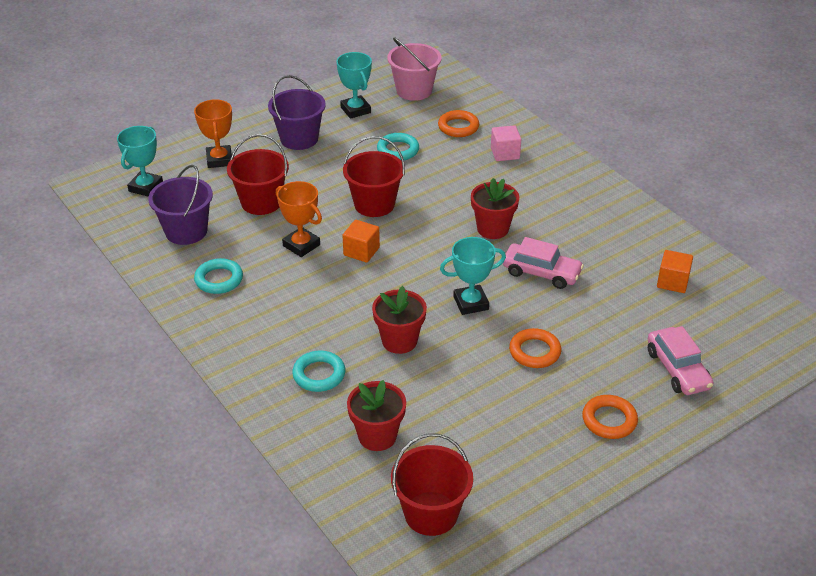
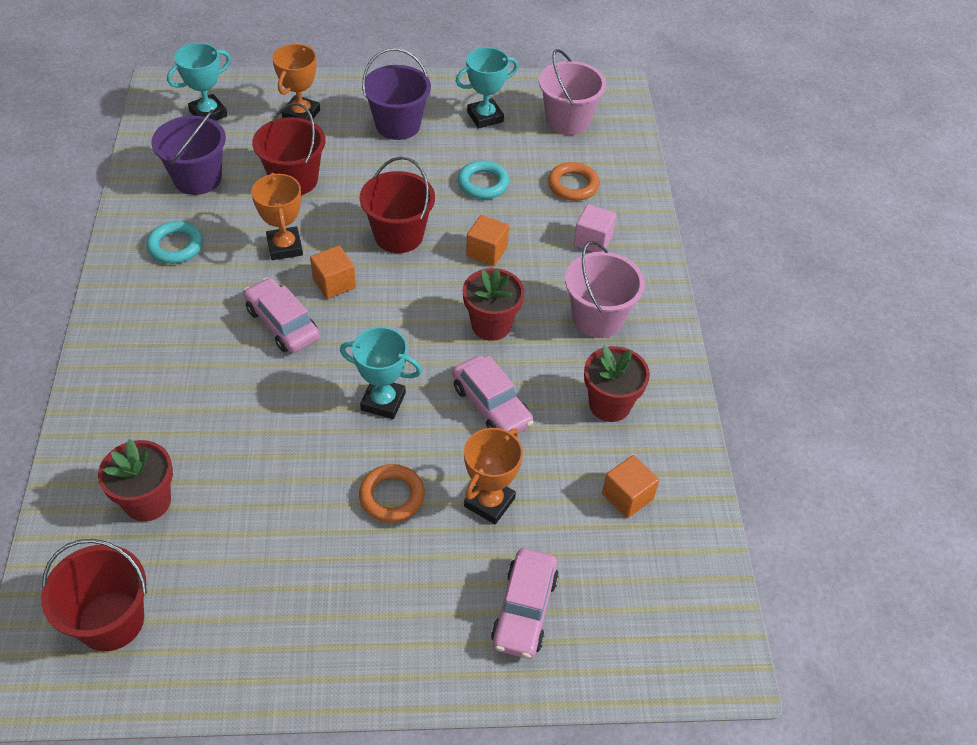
camera: 30 degrees right, 10 degrees up
turquoise ring [292,351,346,392] -> none
turquoise trophy [336,52,372,119] -> turquoise trophy turned 60 degrees clockwise [456,47,518,128]
red flower pot [372,286,427,354] -> red flower pot moved to [584,346,650,422]
orange ring [582,395,638,439] -> none
none -> pink car [244,278,320,353]
none -> orange trophy [464,428,523,524]
none -> orange cube [466,215,509,266]
none -> pink bucket [565,241,645,338]

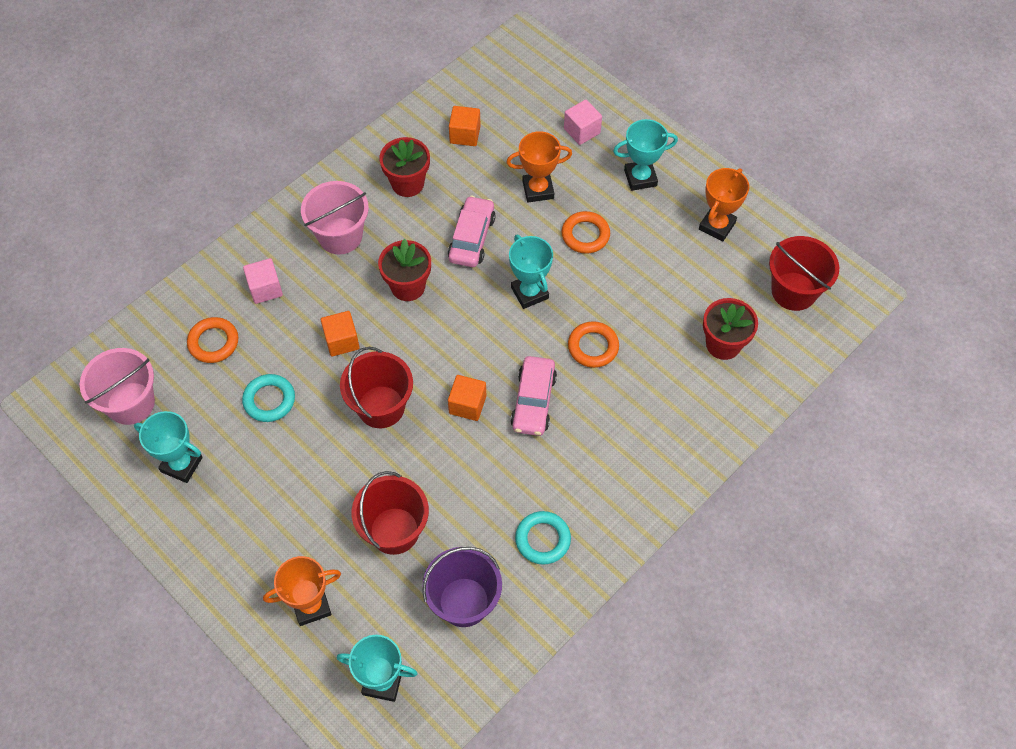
camera: 130 degrees left, 10 degrees up
orange trophy [251,173,303,260] -> orange trophy moved to [699,168,749,241]
purple bucket [362,48,431,140] -> none
pink car [491,548,559,659] -> pink cube [564,100,602,145]
none -> orange ring [568,321,619,368]
none -> turquoise trophy [613,119,678,191]

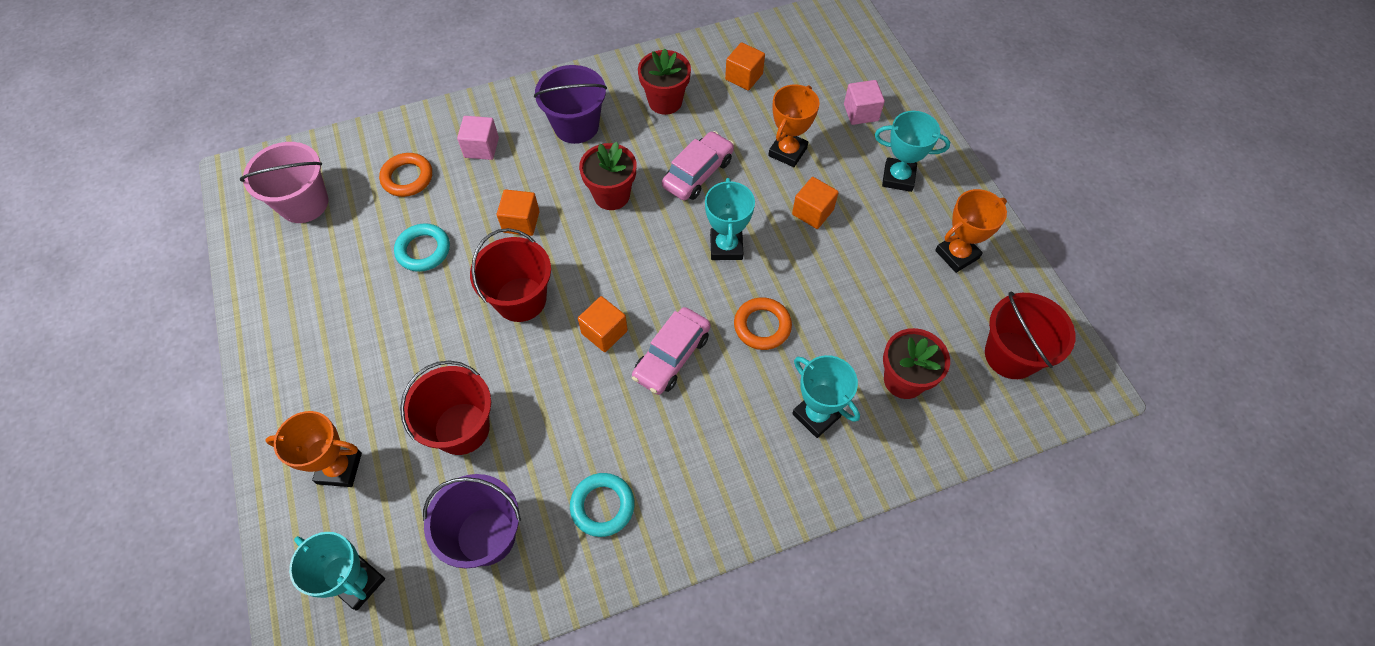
camera: 25 degrees right, 0 degrees up
turquoise trophy [134,411,203,483] -> turquoise trophy moved to [792,355,860,438]
pink bucket [301,181,369,254] -> purple bucket [534,65,607,144]
orange trophy [506,131,572,202] -> orange trophy turned 75 degrees counterclockwise [768,84,820,167]
orange ring [561,211,610,254] -> orange cube [792,177,839,229]

